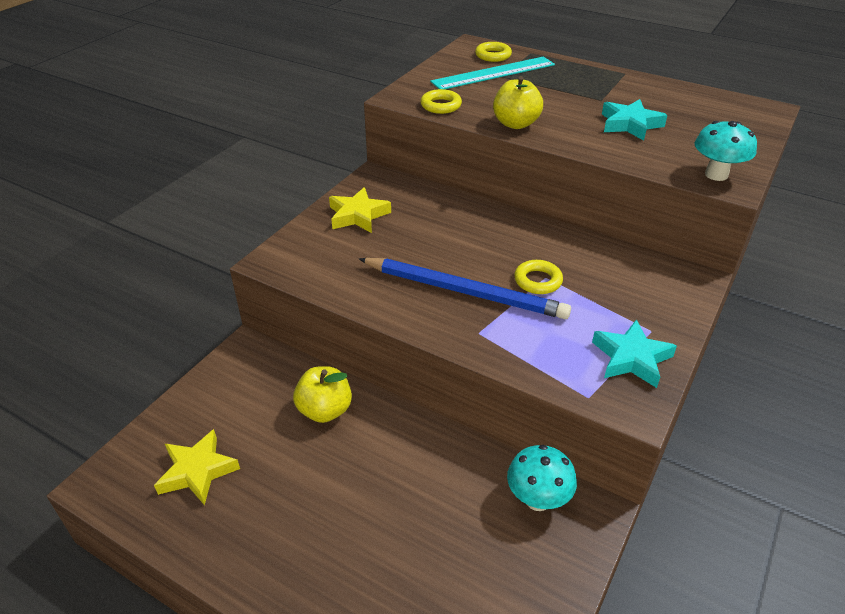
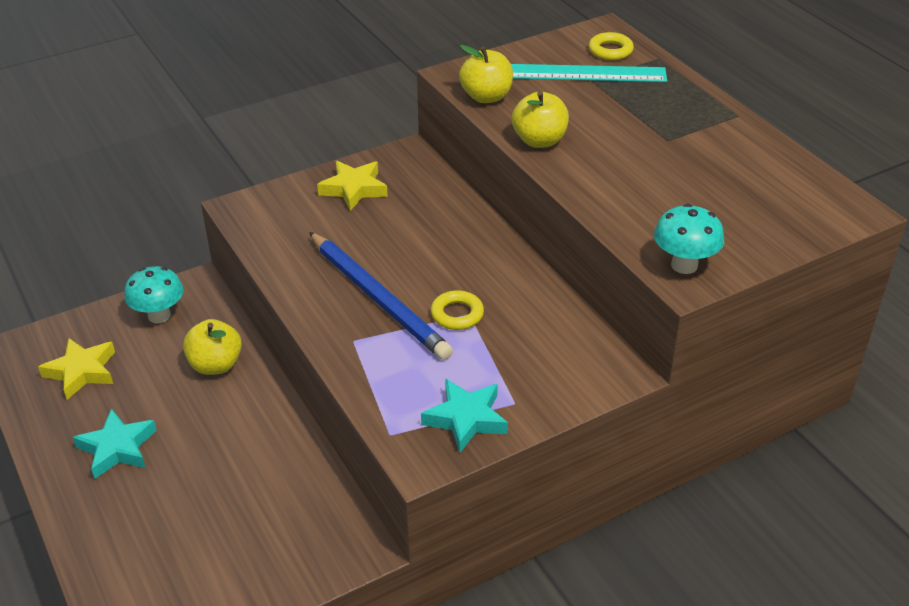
camera: 30 degrees right, 0 degrees up
yellow ring [421,89,462,114] -> yellow apple [459,45,513,103]
turquoise mushroom [507,445,577,511] -> turquoise mushroom moved to [124,266,184,324]
turquoise star [602,99,668,141] -> turquoise star moved to [73,408,157,479]

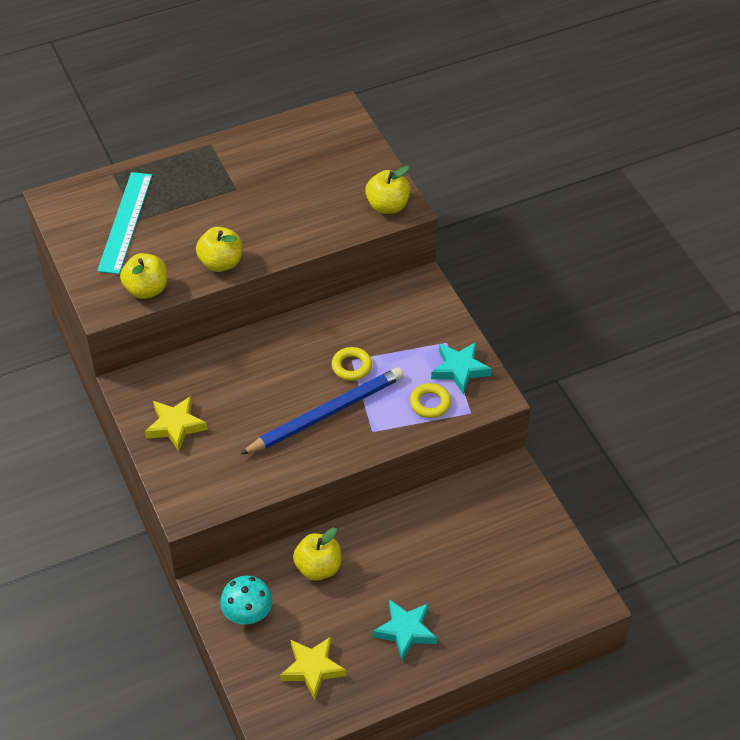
camera: 85 degrees left, 10 degrees up
yellow ring [589,32,634,60] -> yellow ring moved to [410,383,451,418]
turquoise mushroom [654,204,724,274] -> yellow apple [365,166,410,214]

